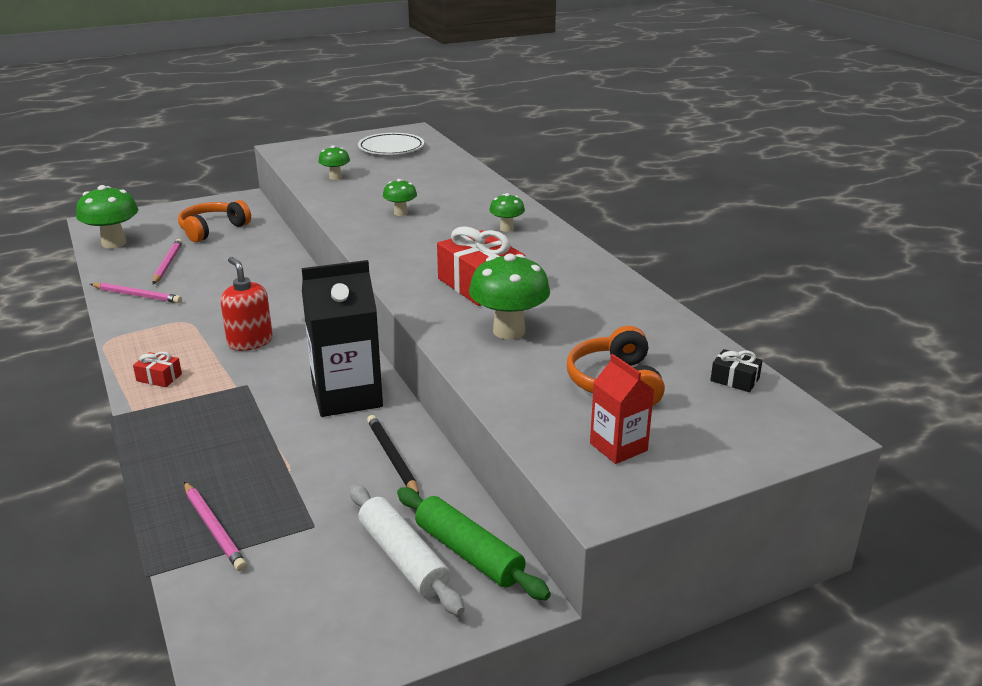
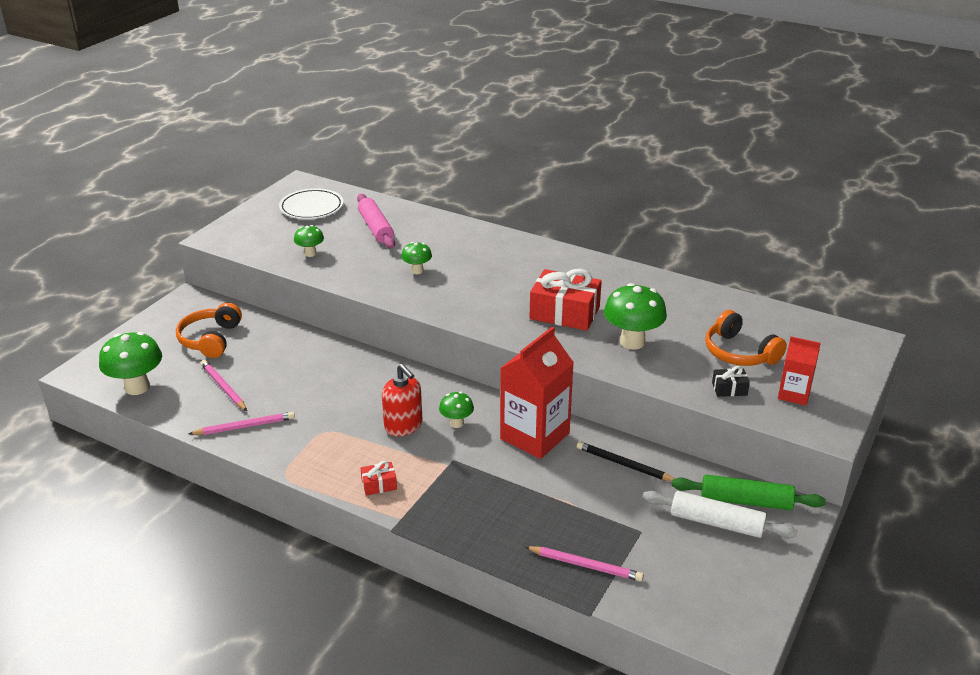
camera: 35 degrees left, 5 degrees up
red soap dispenser [220,257,273,351] -> red soap dispenser turned 150 degrees counterclockwise [382,364,423,436]
black carton [301,260,383,417] -> red carton [500,327,574,459]
green mushroom [489,193,525,232] -> green mushroom moved to [439,392,474,428]
black gift [710,349,763,392] -> black gift moved to [712,366,750,397]
none -> pink rolling pin [357,194,395,249]

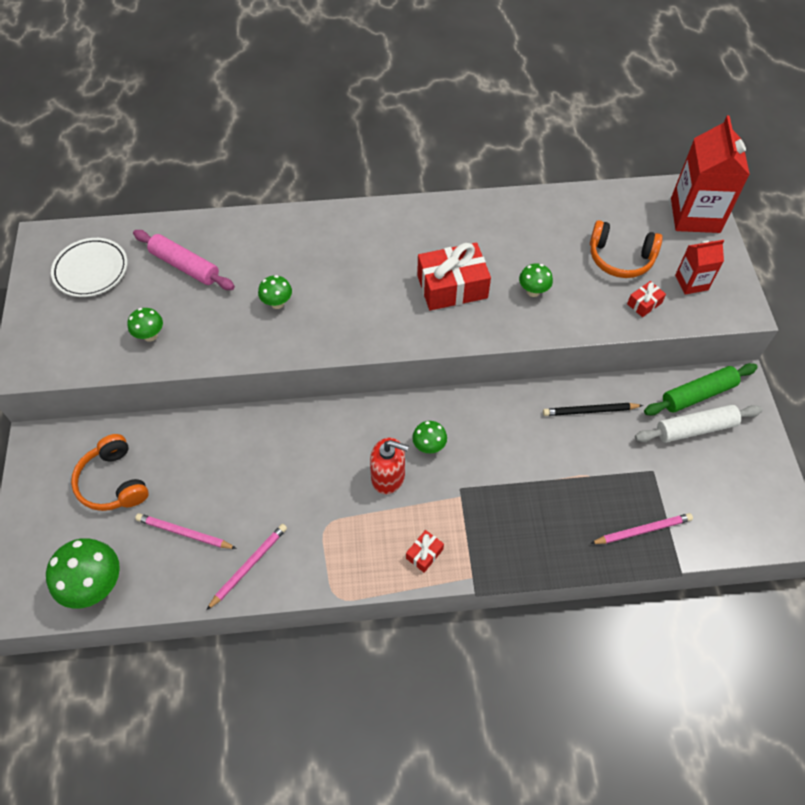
camera: 35 degrees left, 25 degrees up
red carton [500,327,574,459] -> red carton moved to [671,116,750,233]
green mushroom [604,283,667,350] -> green mushroom [519,263,553,297], size x0.55
black gift [712,366,750,397] -> red gift [627,281,666,317]

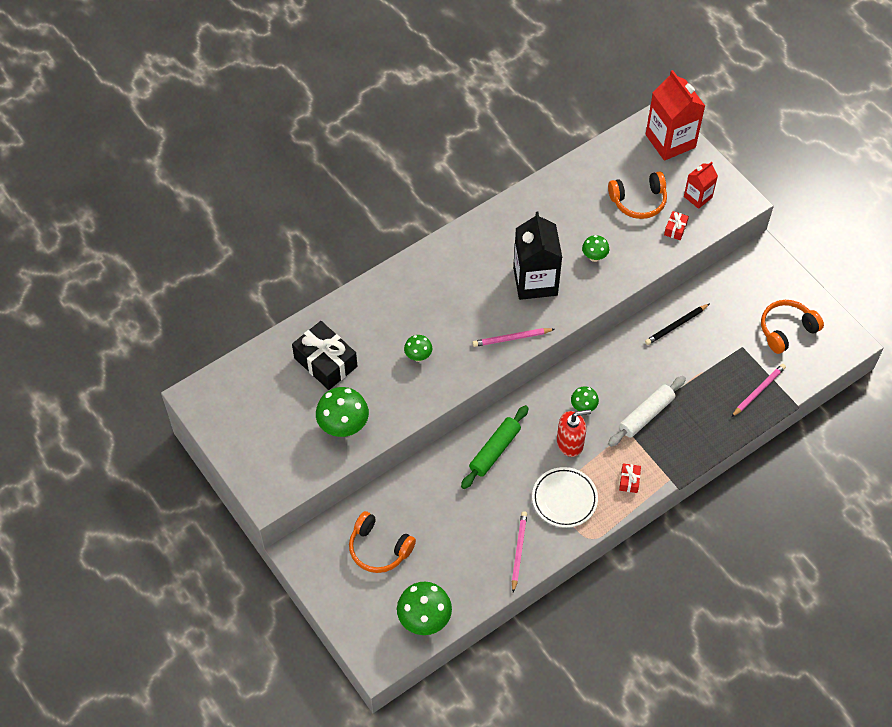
camera: 30 degrees left, 0 degrees up
white plate [51,238,128,297] -> white plate moved to [532,467,598,528]
green mushroom [127,308,163,342] -> green mushroom [316,387,369,437], size x1.82
pink rolling pin [133,230,235,290] -> black gift [292,321,357,390]
pink pencil [135,513,237,549] -> pink pencil moved to [473,328,555,347]
red gift [417,243,491,311] -> black carton [513,212,562,300]
white rolling pin [635,405,762,443] -> white rolling pin moved to [608,376,686,447]
green rolling pin [644,363,758,416] -> green rolling pin moved to [461,405,528,489]
none -> orange headphones [761,300,824,354]

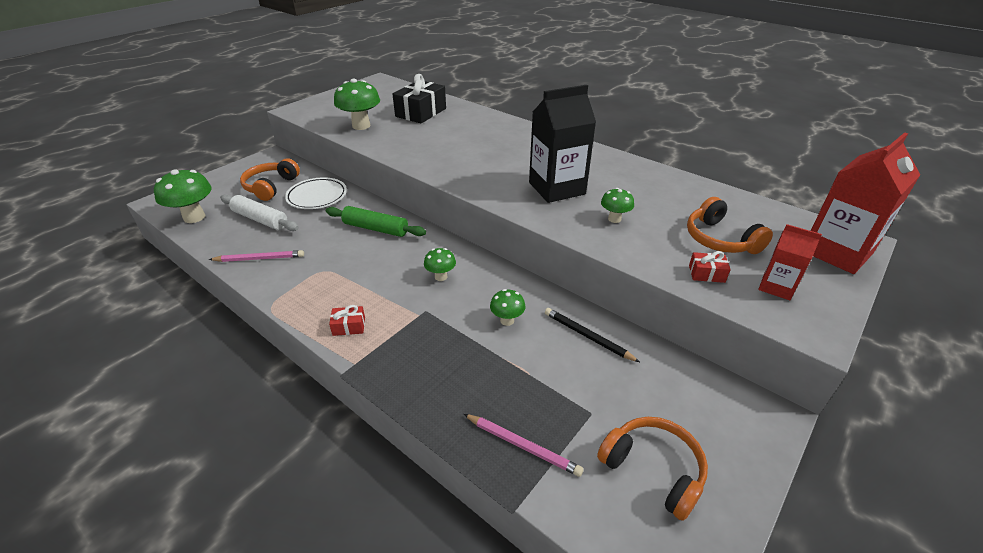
camera: 75 degrees right, 20 degrees down
green mushroom [404,335,432,362] -> green mushroom moved to [490,289,526,326]
pink pencil [473,328,555,347] -> none
white plate [532,467,598,528] -> white plate moved to [285,177,347,209]
red soap dispenser [557,409,591,457] -> none
white rolling pin [608,376,686,447] -> white rolling pin moved to [220,194,299,231]

